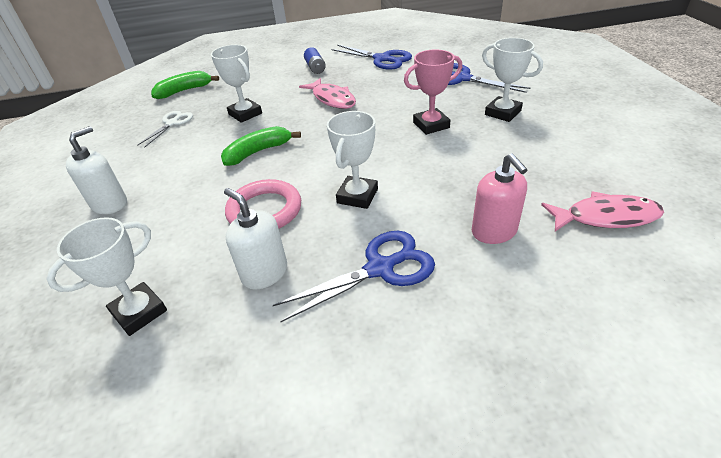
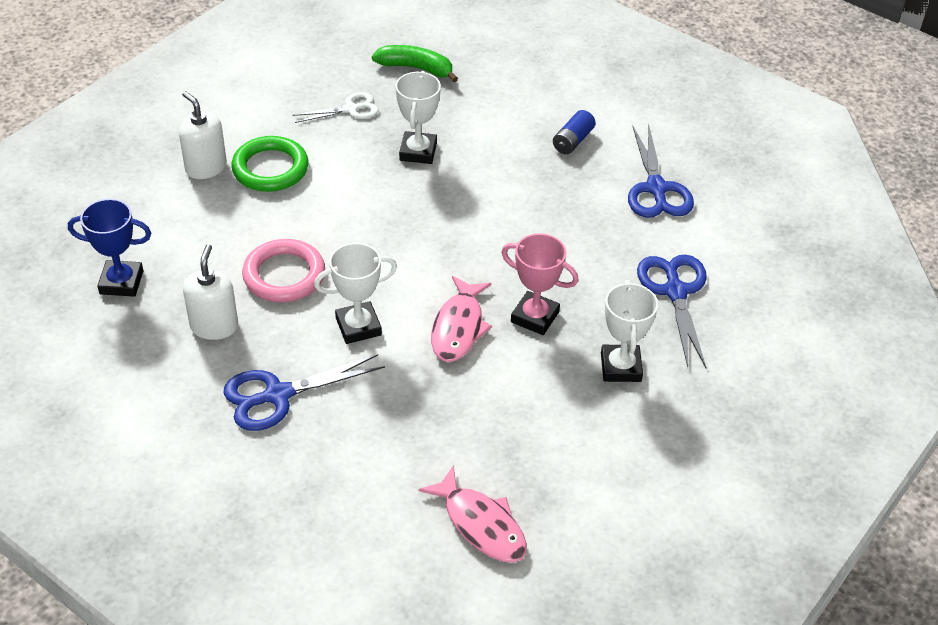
camera: 45 degrees right, 5 degrees up
white trophy [46,217,167,336] -> blue trophy [68,199,151,297]
white soap dispenser [66,126,127,214] -> white soap dispenser turned 120 degrees counterclockwise [179,91,227,179]
green banana [221,126,301,166] -> none
blue scissors [273,231,435,322] -> blue scissors turned 135 degrees clockwise [223,354,385,431]
pink fish [299,78,356,109] -> pink fish moved to [431,276,492,362]
pink soap dispenser [472,153,527,244] -> none
none -> green ring [231,136,309,192]

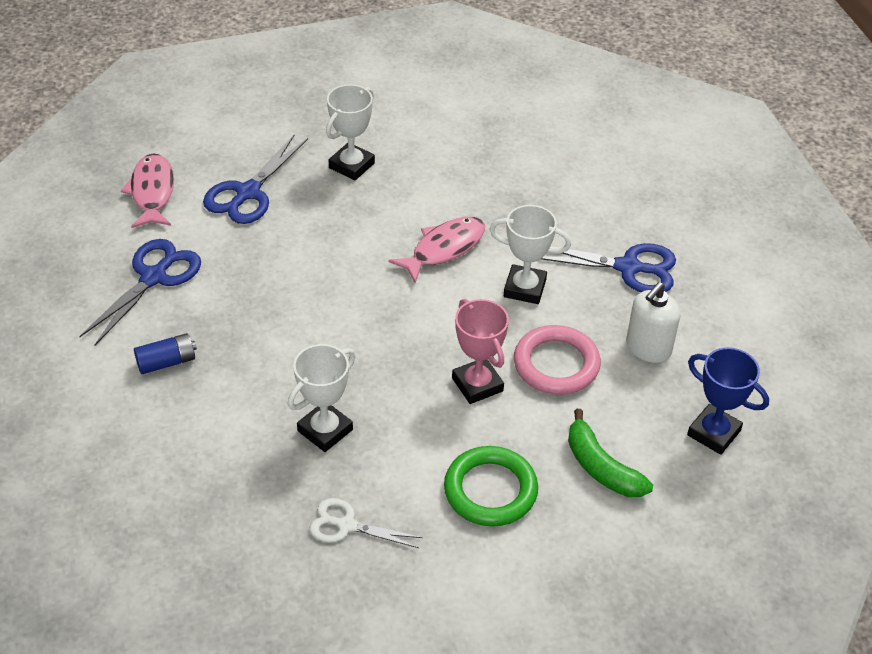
camera: 145 degrees left, 0 degrees up
white soap dispenser [179,91,227,179] -> none
green banana [372,45,458,82] -> green banana moved to [568,409,653,497]
pink fish [418,466,527,562] -> pink fish moved to [121,154,174,228]
pink trophy [501,233,579,335] -> pink trophy moved to [452,299,509,404]

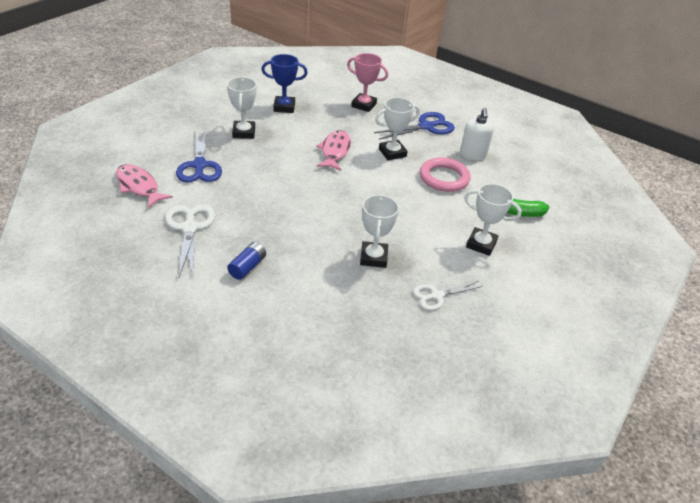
camera: 40 degrees left, 5 degrees down
blue scissors [79,239,201,345] -> white scissors [165,205,215,277]
green ring [444,446,538,527] -> white trophy [464,184,522,256]
pink trophy [452,299,509,404] -> pink trophy moved to [347,53,388,112]
blue trophy [687,347,769,455] -> blue trophy moved to [262,54,308,113]

